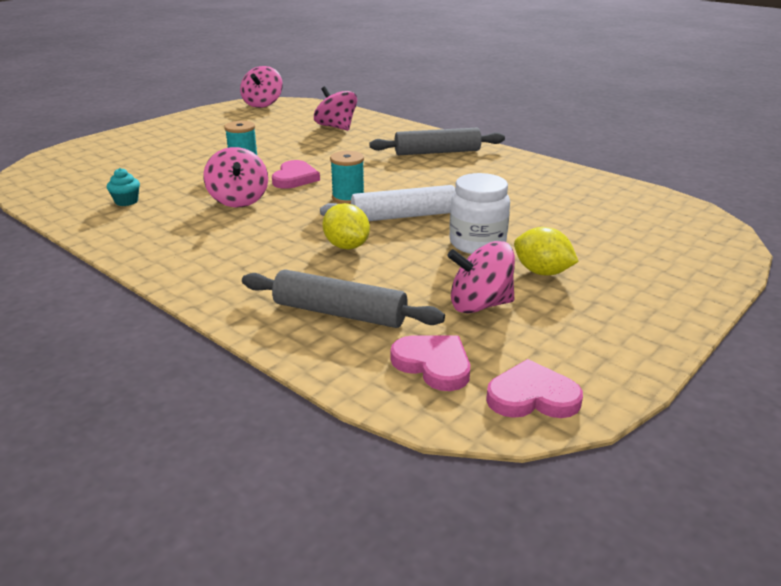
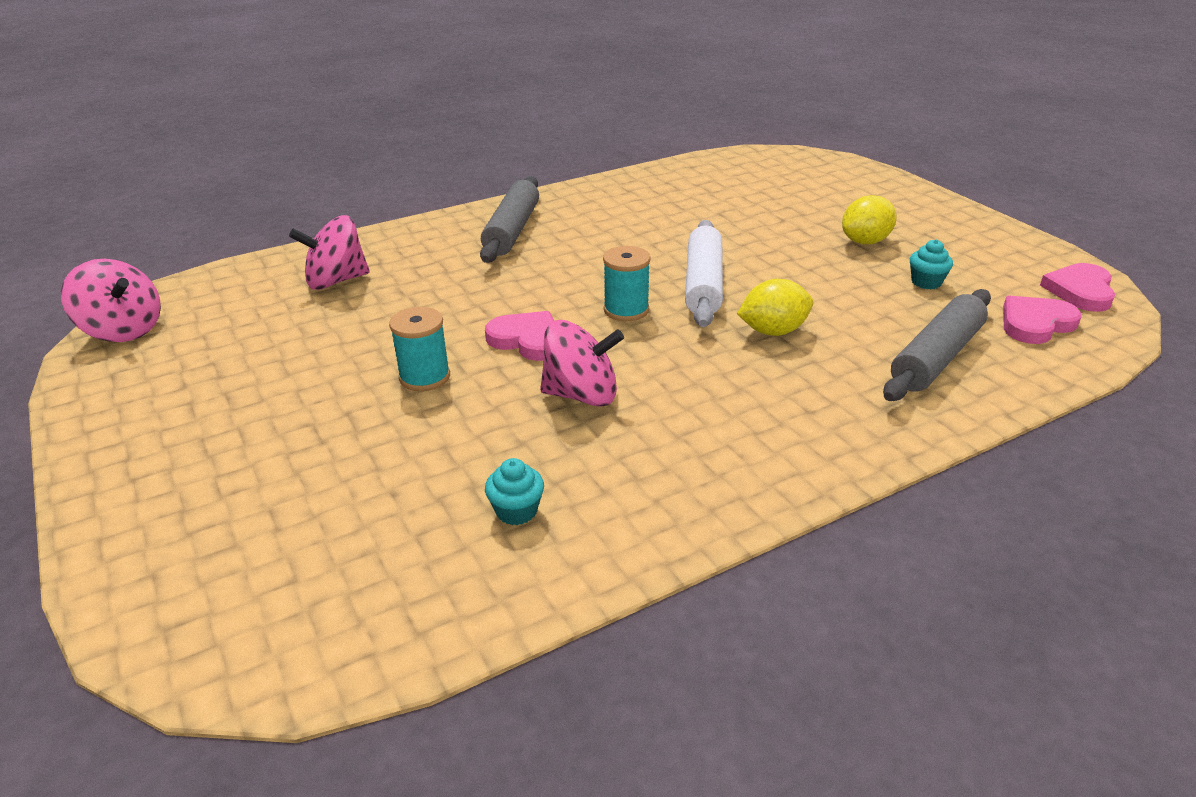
camera: 70 degrees left, 5 degrees up
pink spinning top [447,241,515,314] -> turquoise cupcake [910,240,953,289]
white jar [450,173,510,254] -> none

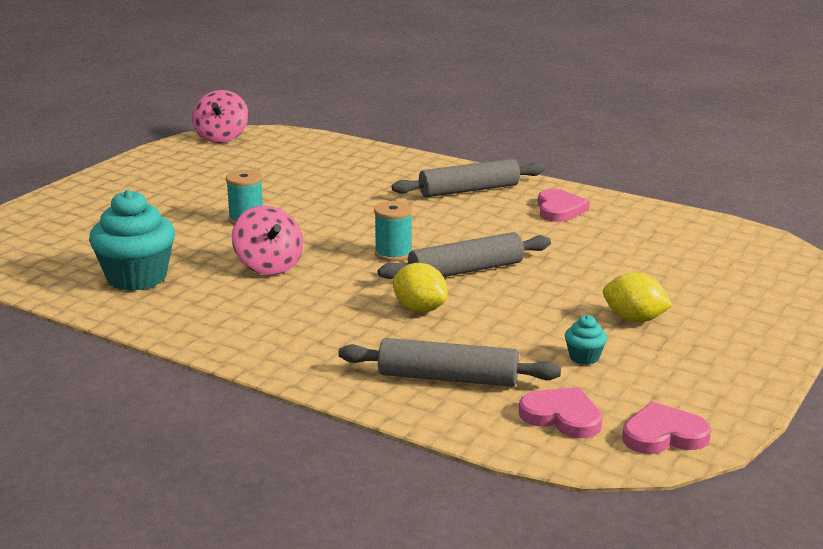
camera: 60 degrees right, 10 degrees down
pink spinning top [289,215,370,290] -> none
pink heart [485,311,555,361] -> pink heart moved to [538,189,590,222]
turquoise cupcake [485,458,544,525] -> turquoise cupcake [89,190,175,291], size x2.24
white rolling pin [685,220,723,327] -> grey rolling pin [378,232,551,279]

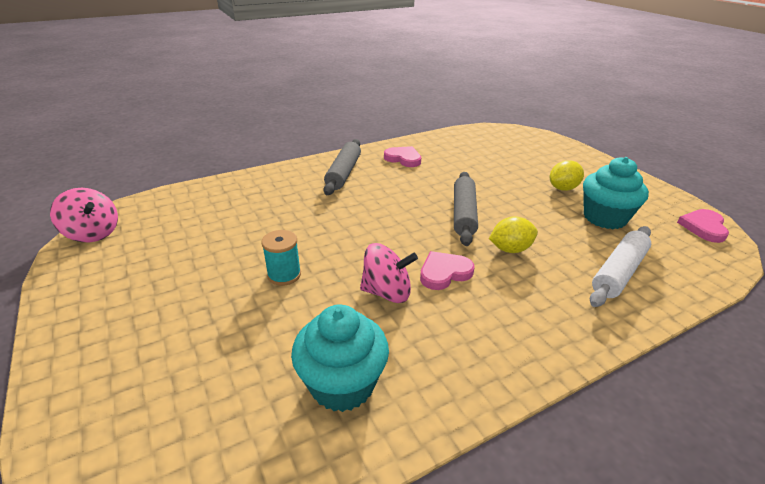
camera: 60 degrees left, 10 degrees up
grey rolling pin [338,338,561,387] -> white rolling pin [590,226,651,307]
turquoise spool [374,201,413,262] -> none
pink heart [519,387,602,438] -> pink heart moved to [420,251,475,290]
turquoise cupcake [565,315,607,365] -> turquoise cupcake [583,157,649,229], size x2.24

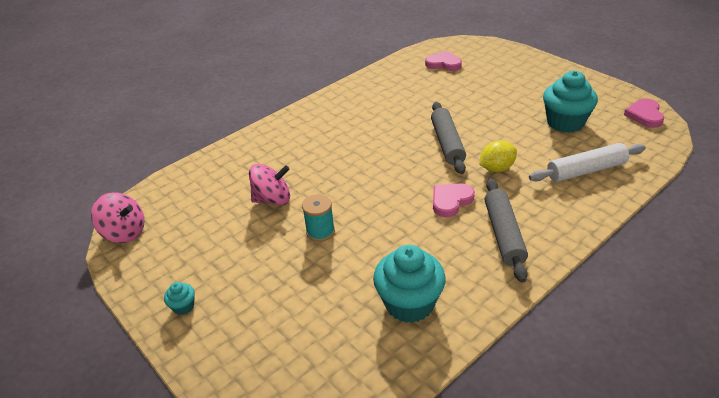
camera: 10 degrees left, 5 degrees up
grey rolling pin [323,139,361,195] -> grey rolling pin moved to [485,178,528,283]
pink spinning top [360,243,418,303] -> pink spinning top moved to [249,164,290,205]
pink heart [384,146,421,167] -> pink heart moved to [425,51,462,71]
yellow lemon [550,160,584,191] -> none
white rolling pin [590,226,651,307] -> white rolling pin turned 45 degrees clockwise [529,143,646,182]
none -> turquoise cupcake [164,282,195,315]

